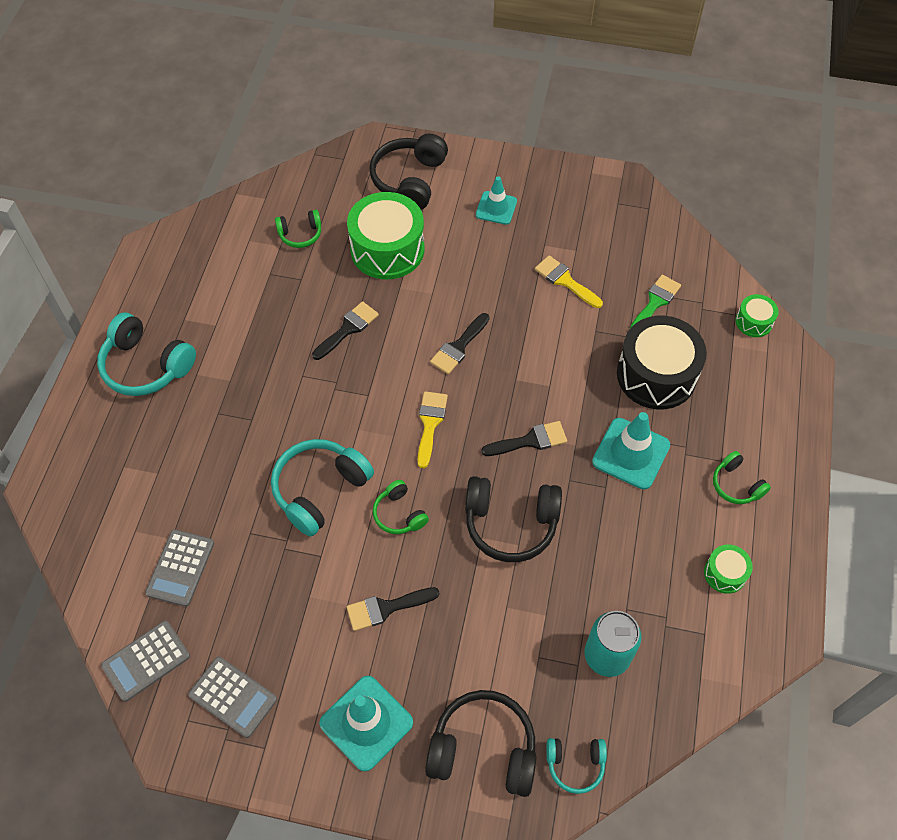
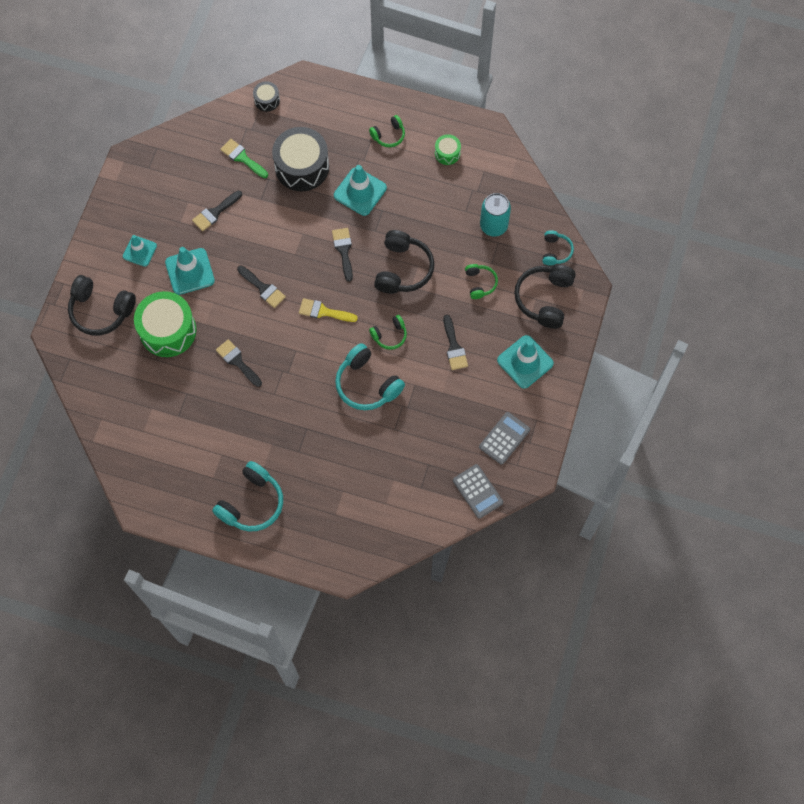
camera: 85 degrees left, 10 degrees up
grey calculator [145,529,214,607] -> none
green headphones [275,210,321,248] -> green headphones moved to [465,264,498,299]
yellow brush [535,255,603,308] -> black brush [192,191,242,231]
green drum [736,294,778,337] -> black drum [253,81,280,112]
none -> turquoise traffic cone [165,247,215,295]

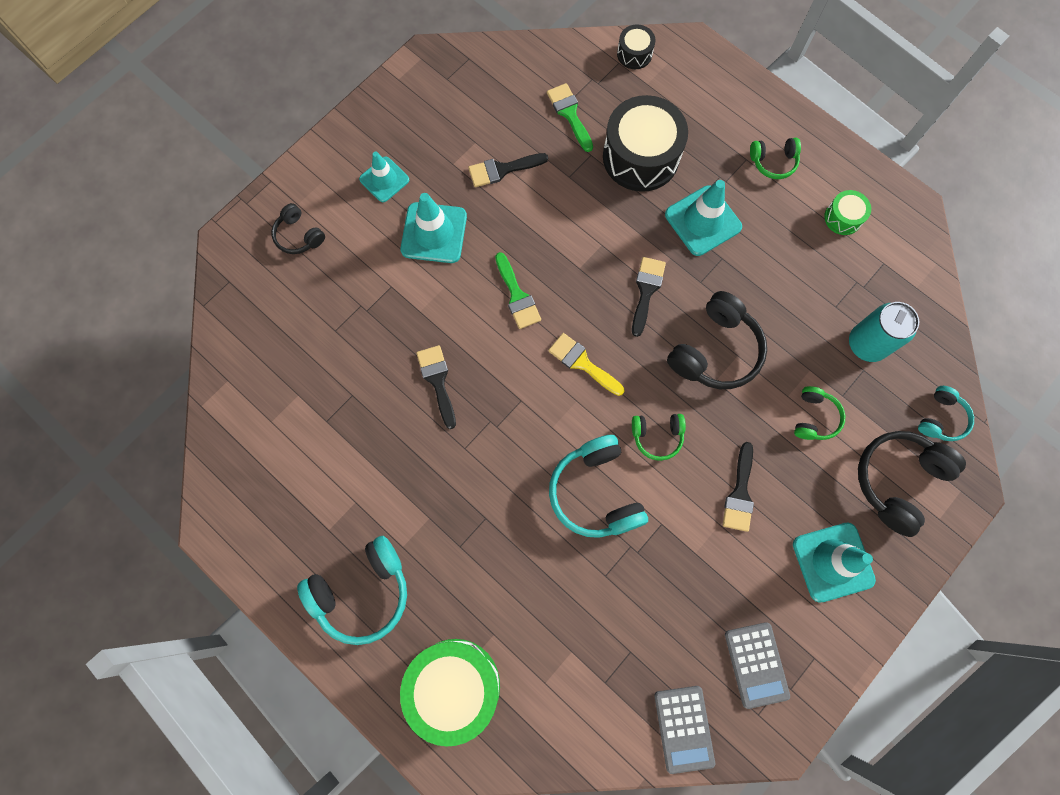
camera: 25 degrees right, 5 degrees up
black headphones [68,275,136,336] -> black headphones [271,203,325,254], size x0.55
green drum [134,291,196,357] -> green drum moved to [400,639,500,747]
black brush [237,265,286,308] -> green brush [495,252,541,329]
grey calculator [479,412,530,465] -> grey calculator turned 105 degrees clockwise [725,622,790,709]

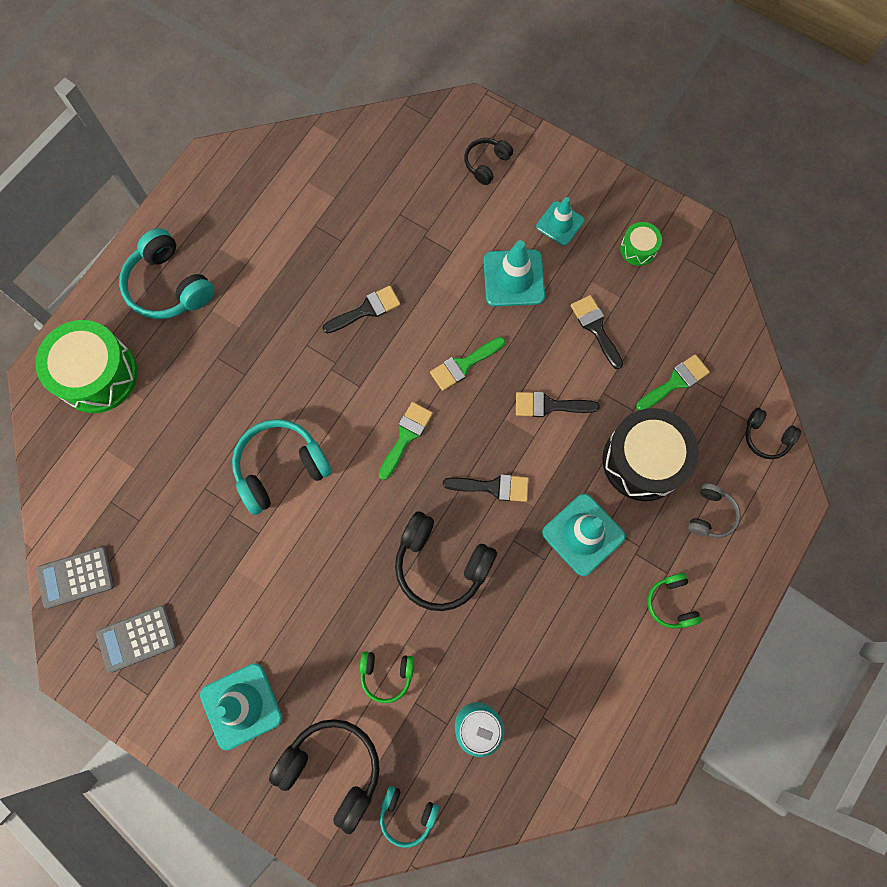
camera: 80 degrees right, 0 degrees up
yellow brush [548,333,624,396] -> green brush [379,402,433,480]
black drum [617,24,655,69] -> black headphones [745,408,801,459]
green headphones [632,414,686,461] -> none
black brush [723,442,754,532] -> black brush moved to [516,392,599,417]
green drum [824,190,871,235] -> green drum moved to [620,222,662,266]
none -> grey headphones [688,483,741,538]

